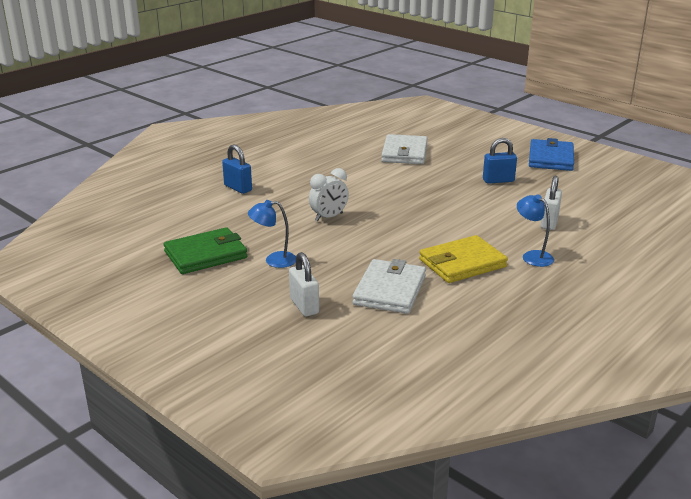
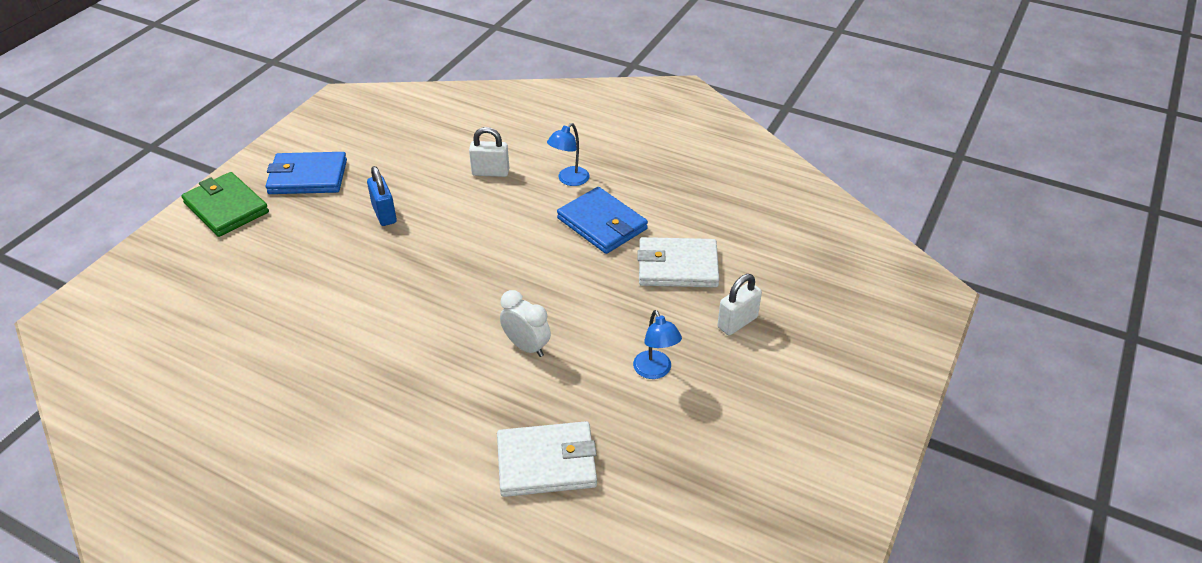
camera: 105 degrees left, 15 degrees up
green wallet [164,227,247,274] -> green wallet moved to [181,172,269,237]
blue padlock [222,144,252,194] -> none
white wallet [381,134,428,164] -> white wallet moved to [497,421,597,497]
yellow wallet [419,235,508,283] -> blue wallet [557,187,648,254]

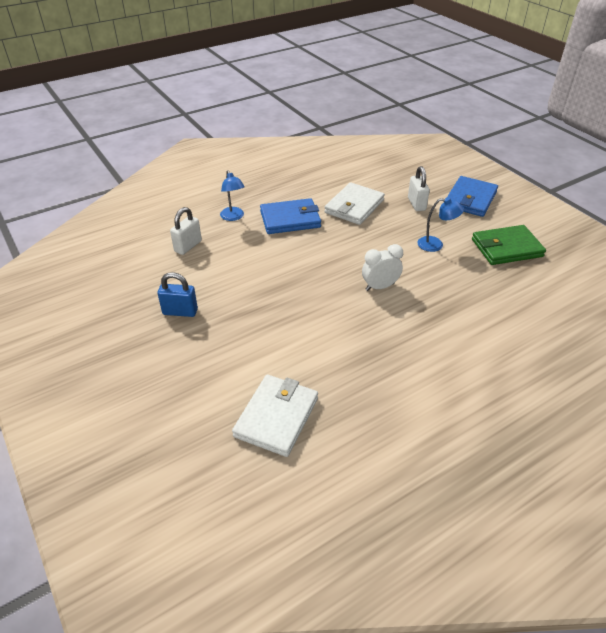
camera: 60 degrees left, 0 degrees up
green wallet [181,172,269,237] -> green wallet moved to [472,225,546,265]
blue wallet [266,152,347,194] -> blue wallet moved to [447,176,498,217]
white wallet [497,421,597,497] -> white wallet moved to [232,375,318,457]

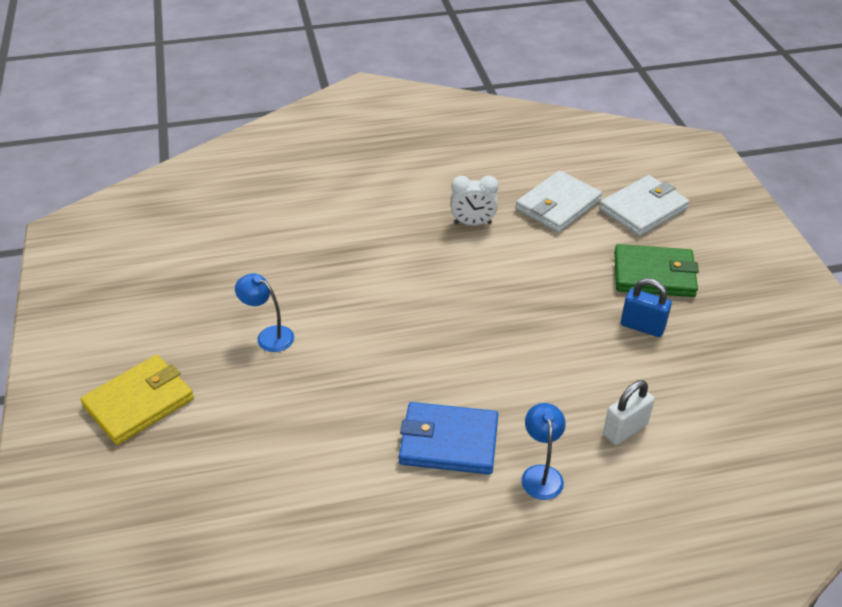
camera: 160 degrees left, 0 degrees up
white wallet [324,182,385,225] -> white wallet moved to [599,175,689,236]
white clock [362,244,403,291] -> white clock moved to [451,176,499,226]
white padlock [408,166,430,211] -> none
blue wallet [447,176,498,217] -> yellow wallet [80,355,194,445]
green wallet [472,225,546,265] -> green wallet moved to [614,244,699,297]

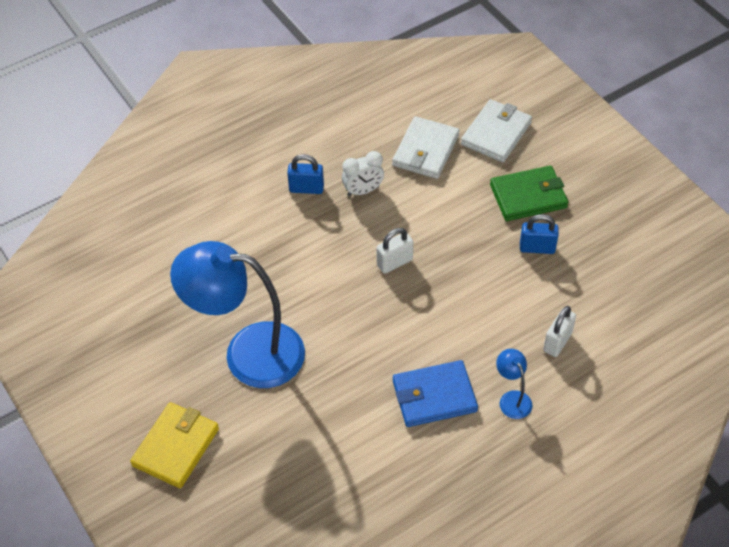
camera: 20 degrees left, 10 degrees up
blue lamp [235,273,294,352] -> blue lamp [170,241,305,388], size x2.47
none -> blue padlock [287,154,324,194]
none -> white padlock [377,228,413,274]

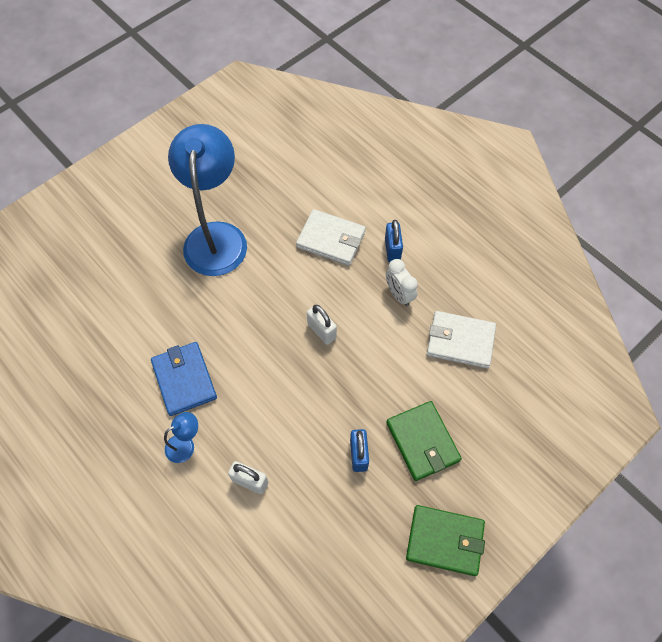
camera: 80 degrees right, 10 degrees up
yellow wallet [130,402,219,488] -> none
white wallet [461,99,532,162] -> white wallet moved to [296,209,366,266]
none -> green wallet [406,505,485,576]

